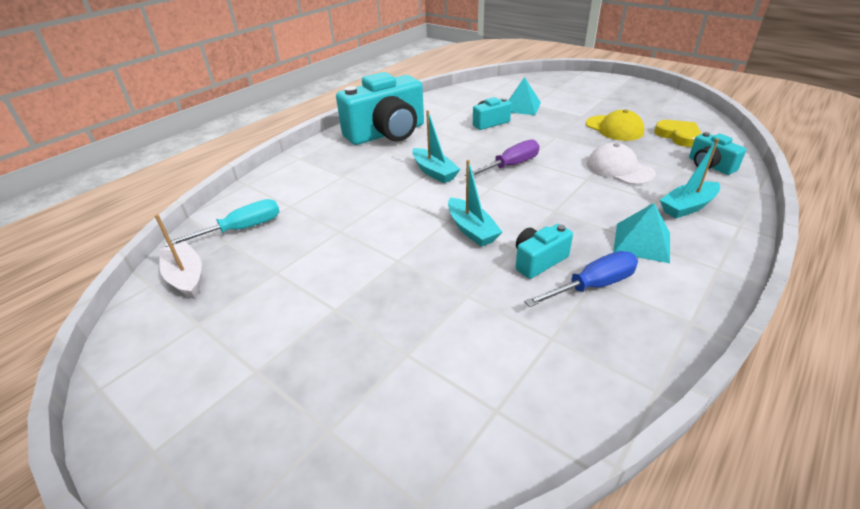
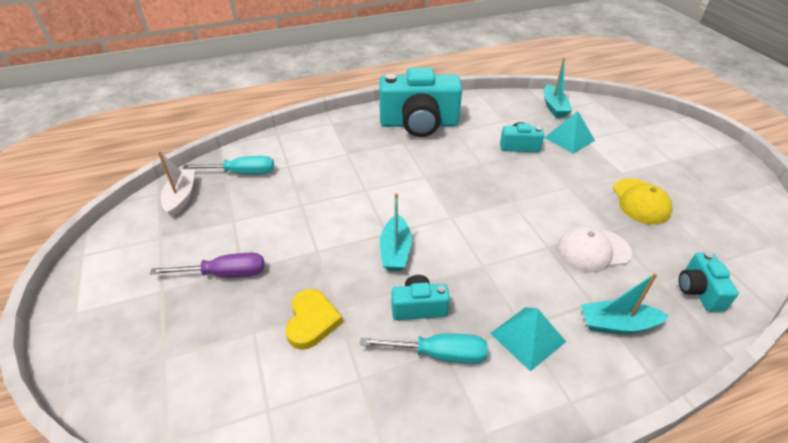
camera: 30 degrees right, 5 degrees up
turquoise boat [412,110,460,183] -> turquoise boat moved to [544,58,572,118]
purple screwdriver [465,139,539,176] -> purple screwdriver moved to [150,253,264,277]
blue screwdriver [524,251,638,307] -> turquoise screwdriver [360,334,488,364]
white cap [587,143,656,185] -> white cap turned 90 degrees counterclockwise [557,226,632,273]
yellow heart [654,120,702,147] -> yellow heart moved to [286,289,343,350]

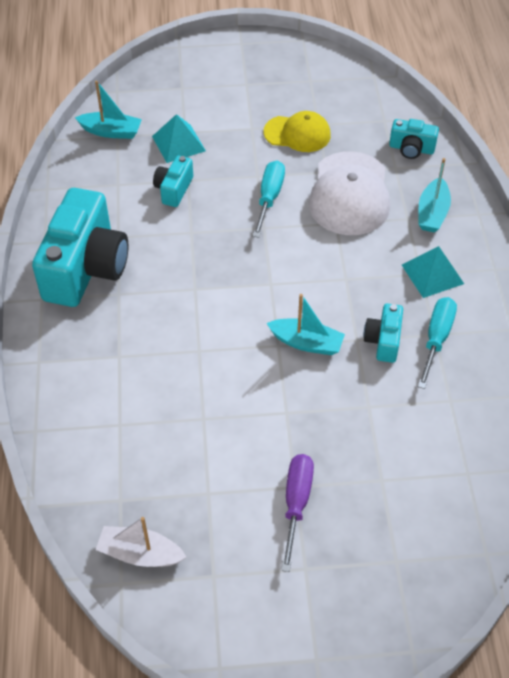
camera: 75 degrees left, 10 degrees up
turquoise screwdriver [183,156,274,174] -> turquoise screwdriver moved to [253,161,285,238]
yellow heart [286,289,343,350] -> none
white cap [557,226,632,273] -> white cap [309,151,390,235], size x1.58

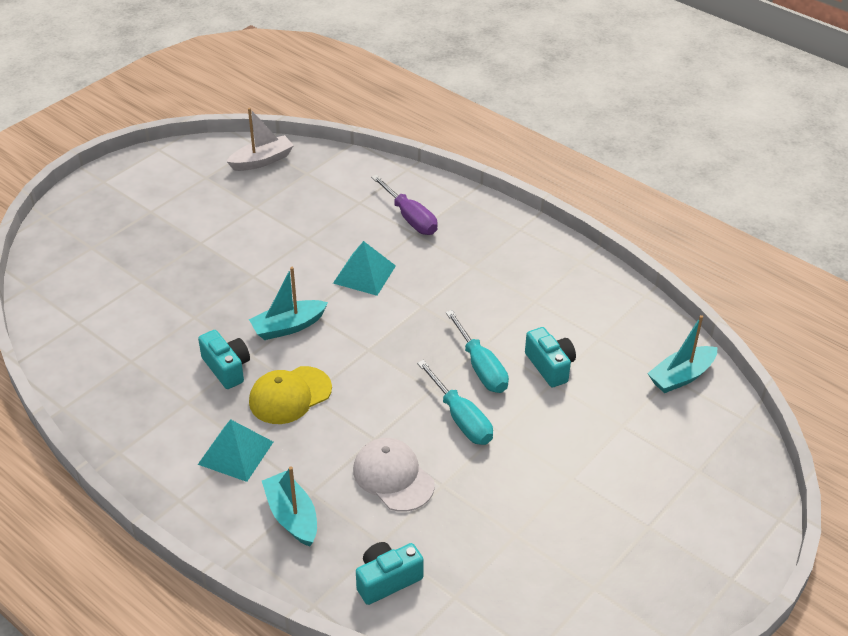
camera: 135 degrees right, 10 degrees down
turquoise camera [32,188,128,307] -> none
turquoise pyramid [152,114,206,163] -> turquoise pyramid moved to [333,241,396,296]
yellow cap [264,111,331,152] -> yellow cap moved to [249,366,332,424]
purple screwdriver [281,454,314,572] -> purple screwdriver moved to [371,175,437,235]
white cap [309,151,390,235] -> white cap [353,438,435,512], size x0.63
turquoise screwdriver [418,297,457,389] -> turquoise screwdriver moved to [446,310,509,393]

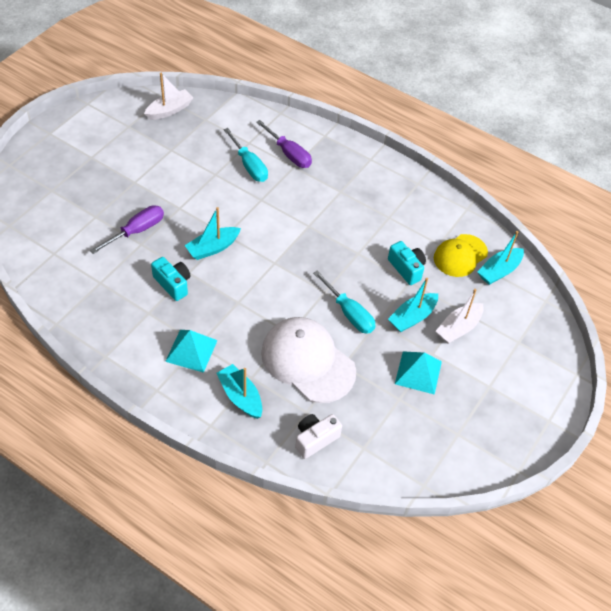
camera: 10 degrees left, 10 degrees up
yellow cap [249,366,332,424] -> yellow cap moved to [434,234,488,277]
turquoise pyramid [333,241,396,296] -> turquoise pyramid moved to [395,351,442,395]
white cap [353,438,435,512] -> white cap [261,317,356,403], size x1.58
turquoise camera [356,542,424,605] -> white camera [295,414,342,459]
turquoise screwdriver [446,310,509,393] -> turquoise screwdriver moved to [224,128,268,182]
none -> purple screwdriver [90,205,164,254]
none -> turquoise boat [388,278,438,332]
none -> white boat [435,289,484,344]

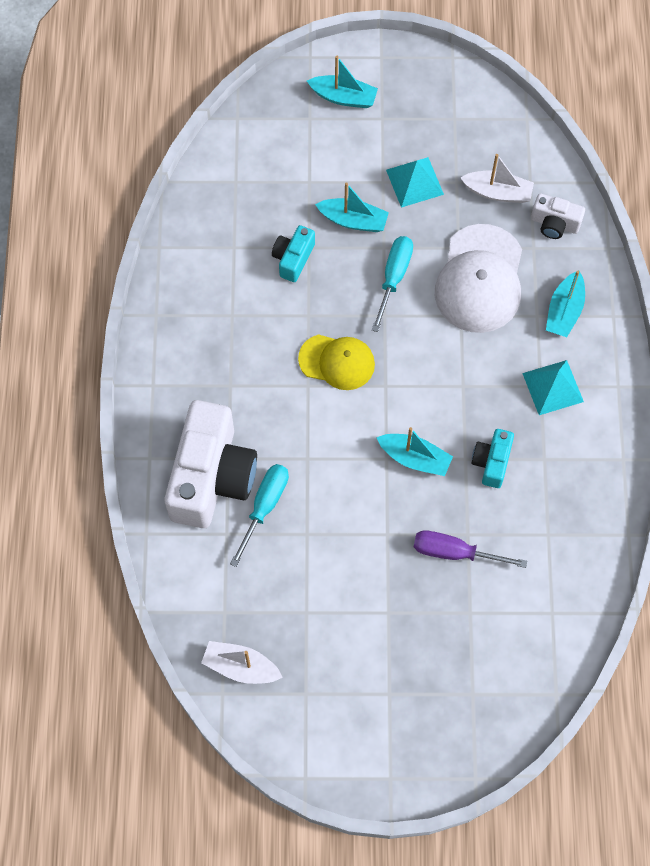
camera: 120 degrees left, 15 degrees up
purple screwdriver [256,120,312,168] -> white camera [165,400,257,528]
yellow cap [434,234,488,277] -> yellow cap moved to [298,334,375,390]
white boat [435,289,484,344] -> white boat moved to [460,154,534,203]
turquoise boat [478,231,524,285] -> turquoise boat moved to [307,56,378,108]

